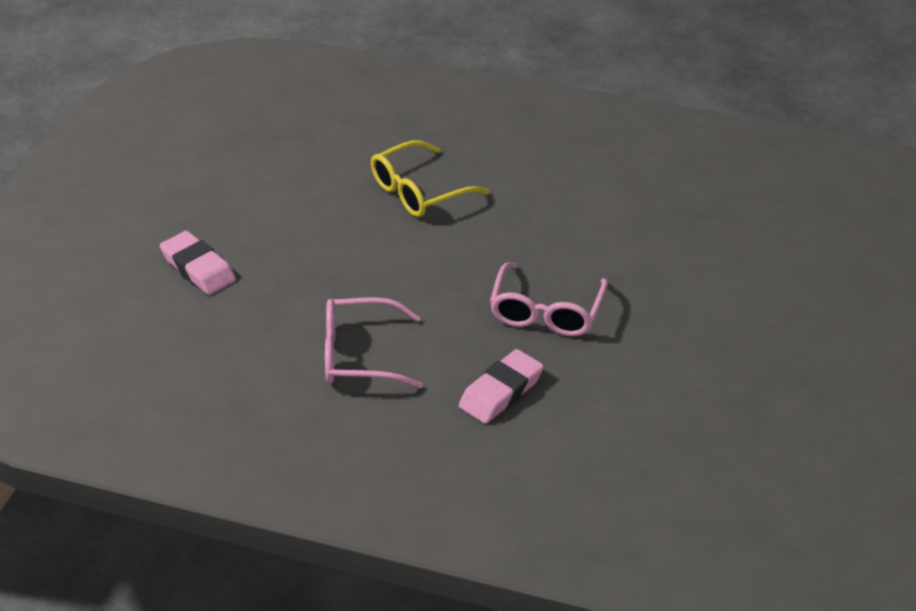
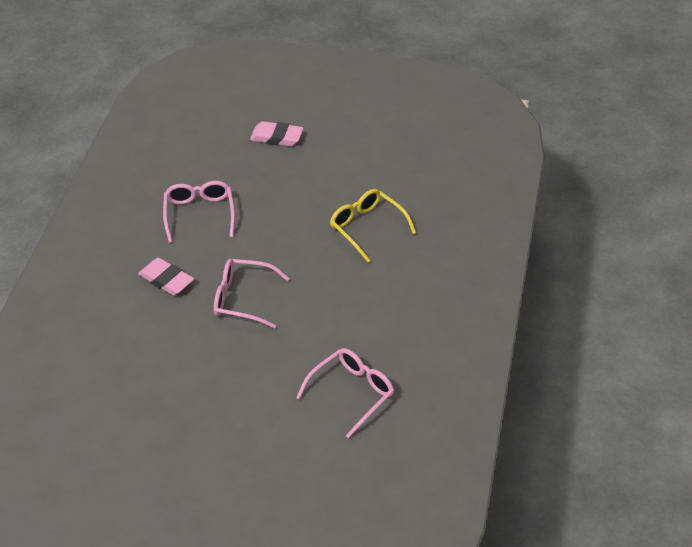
camera: 85 degrees right, 5 degrees up
pink eraser [160,231,236,295] -> pink eraser turned 60 degrees clockwise [250,121,304,146]
none -> pink glasses [296,348,394,438]

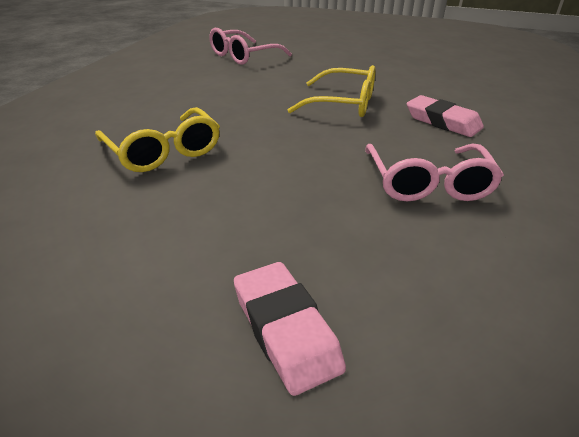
camera: 175 degrees left, 10 degrees down
pink glasses [214,259,290,329] -> yellow glasses [288,65,376,117]
pink eraser [250,121,304,146] -> pink eraser turned 45 degrees clockwise [234,262,346,396]

